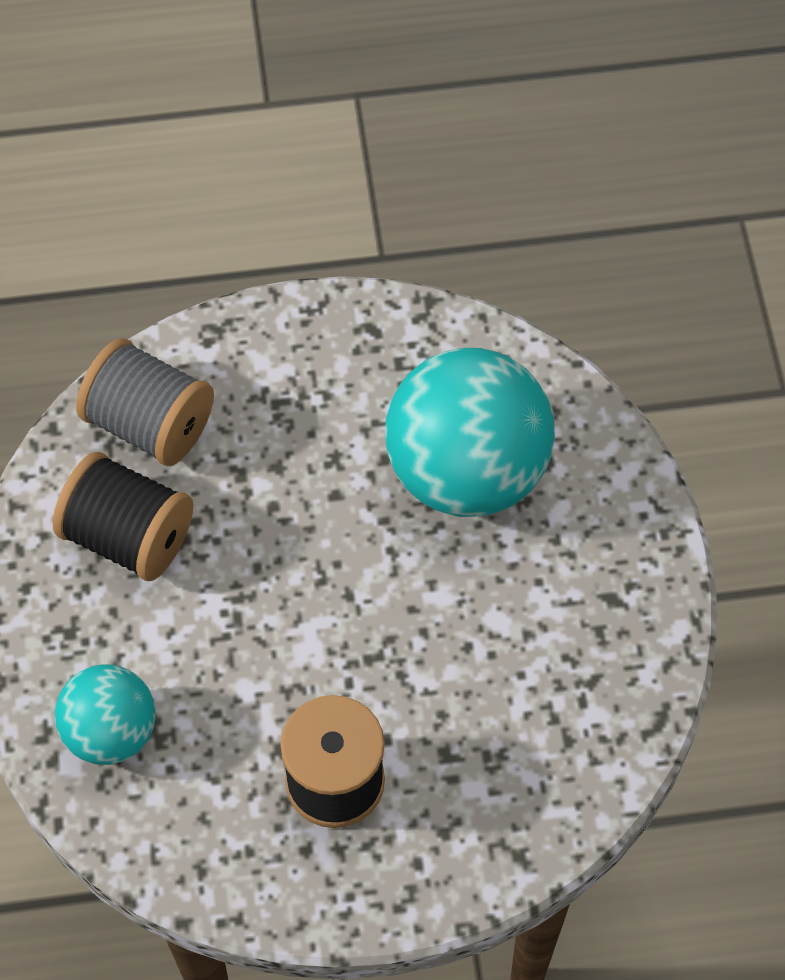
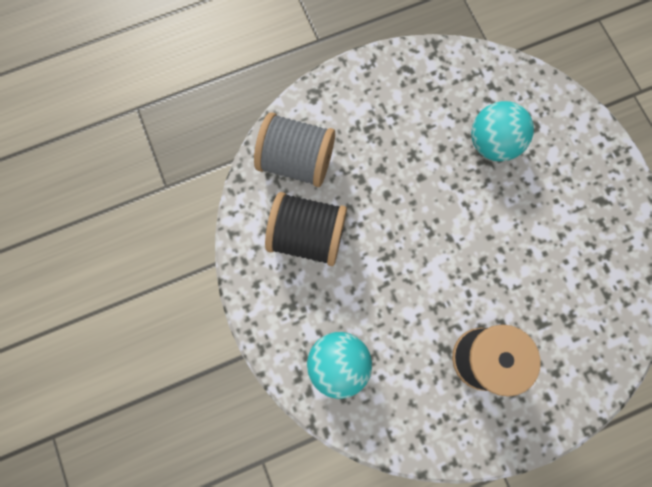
camera: 15 degrees left, 15 degrees up
turquoise ball [385,348,555,517] -> turquoise ball [471,101,534,162], size x0.56

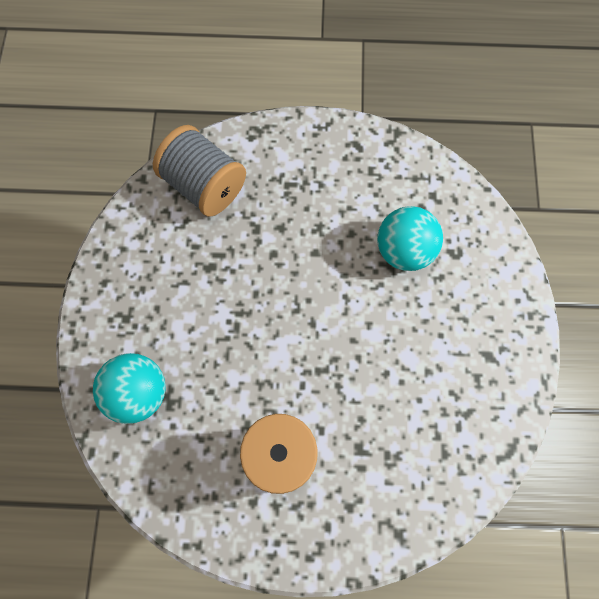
camera: 25 degrees right, 5 degrees down
black spool [265,192,347,266] -> none

